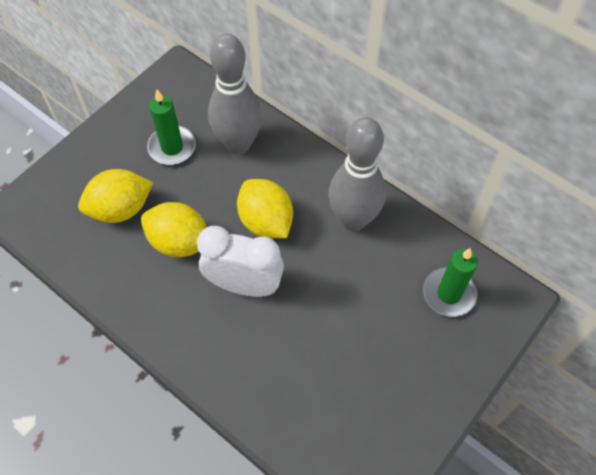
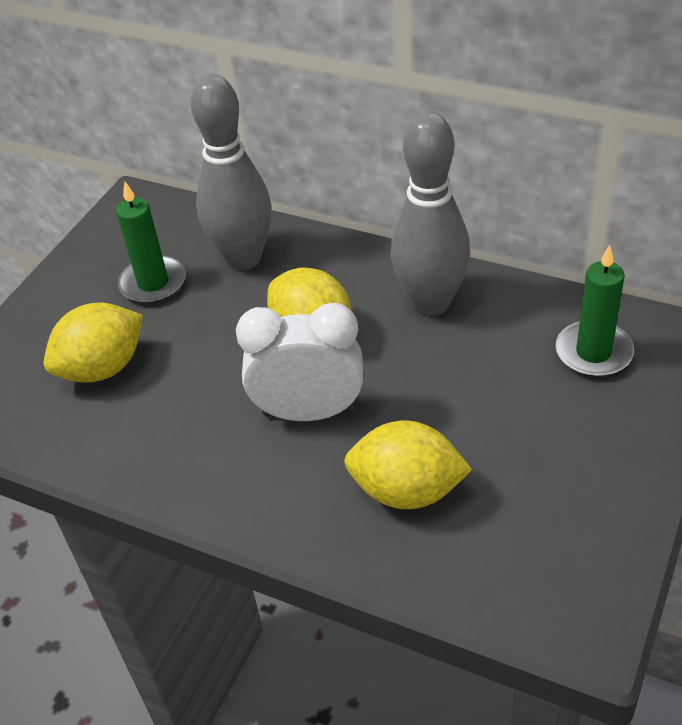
camera: 10 degrees left, 15 degrees down
yellow lemon [141,202,207,257] -> yellow lemon moved to [344,421,472,509]

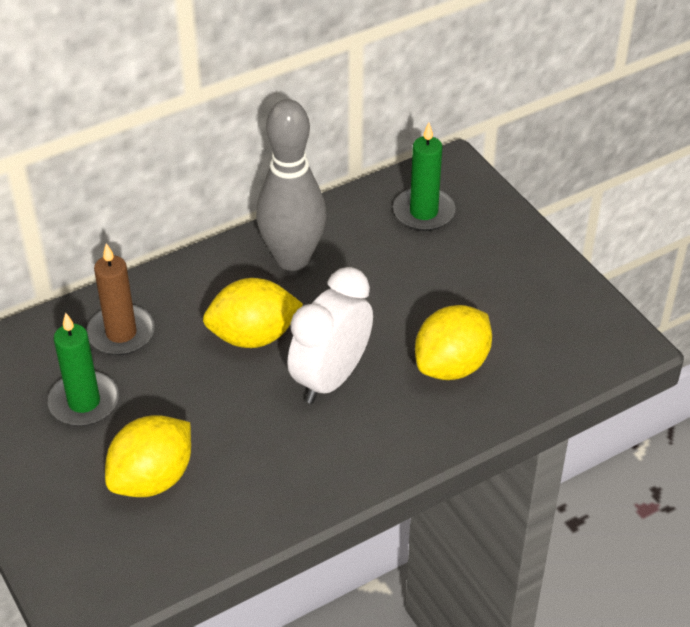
camera: 60 degrees left, 0 degrees up
yellow lemon [44,302,143,383] -> yellow lemon turned 45 degrees clockwise [105,415,191,497]
grey bowling pin [190,74,272,270] -> brown candle [87,243,155,355]

